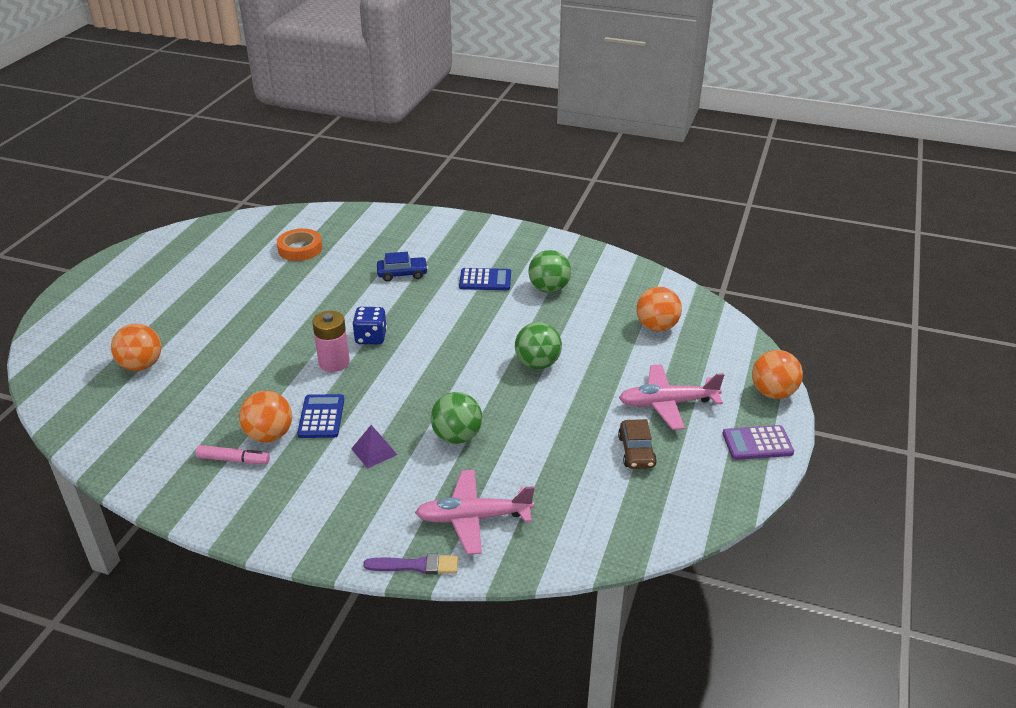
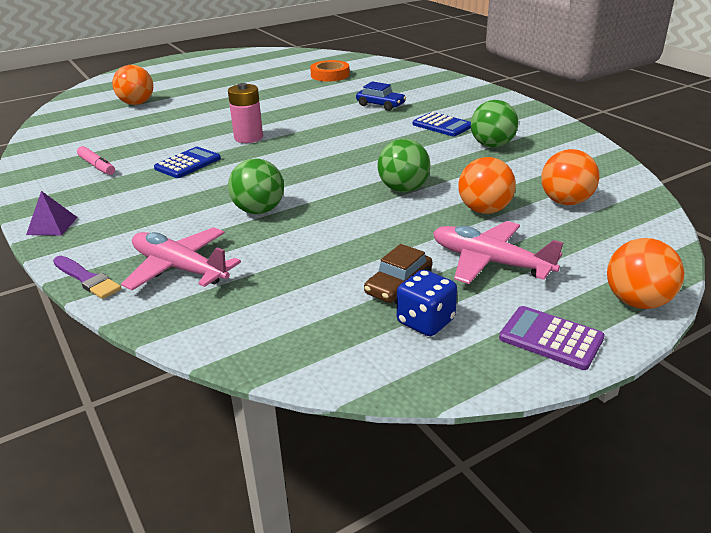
camera: 40 degrees right, 5 degrees down
orange ball [239,391,292,442] -> orange ball moved to [458,157,516,214]
purple pyramid [351,425,397,469] -> purple pyramid moved to [26,191,78,236]
blue dice [352,307,387,344] -> blue dice moved to [397,270,457,336]

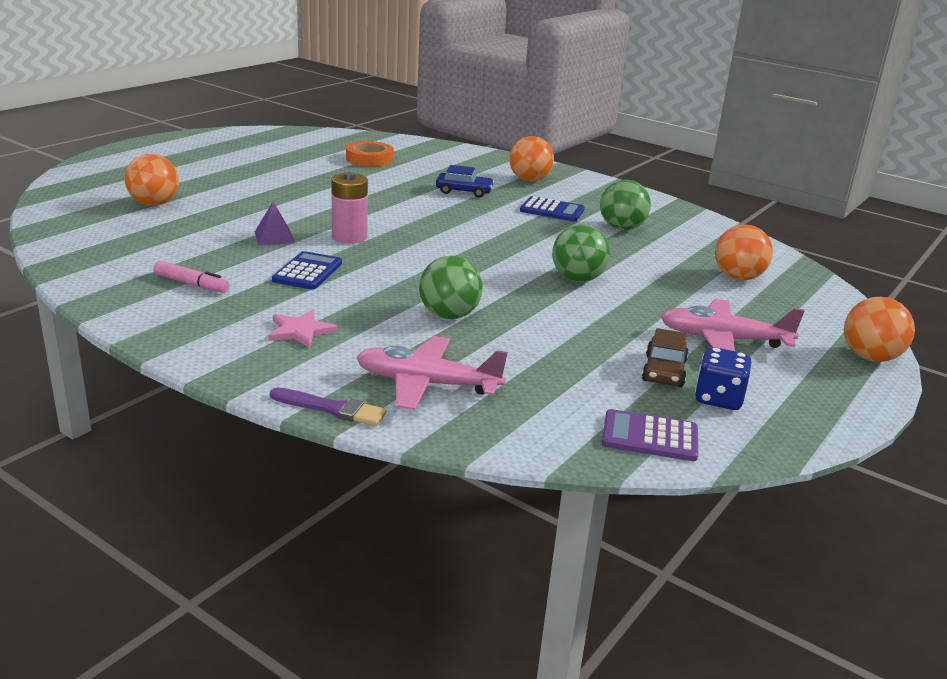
camera: 25 degrees left, 5 degrees down
purple pyramid [26,191,78,236] -> purple pyramid moved to [255,202,295,245]
orange ball [458,157,516,214] -> orange ball moved to [509,136,554,182]
purple calculator [499,306,605,370] -> purple calculator moved to [602,409,698,461]
none -> pink star [268,310,338,348]

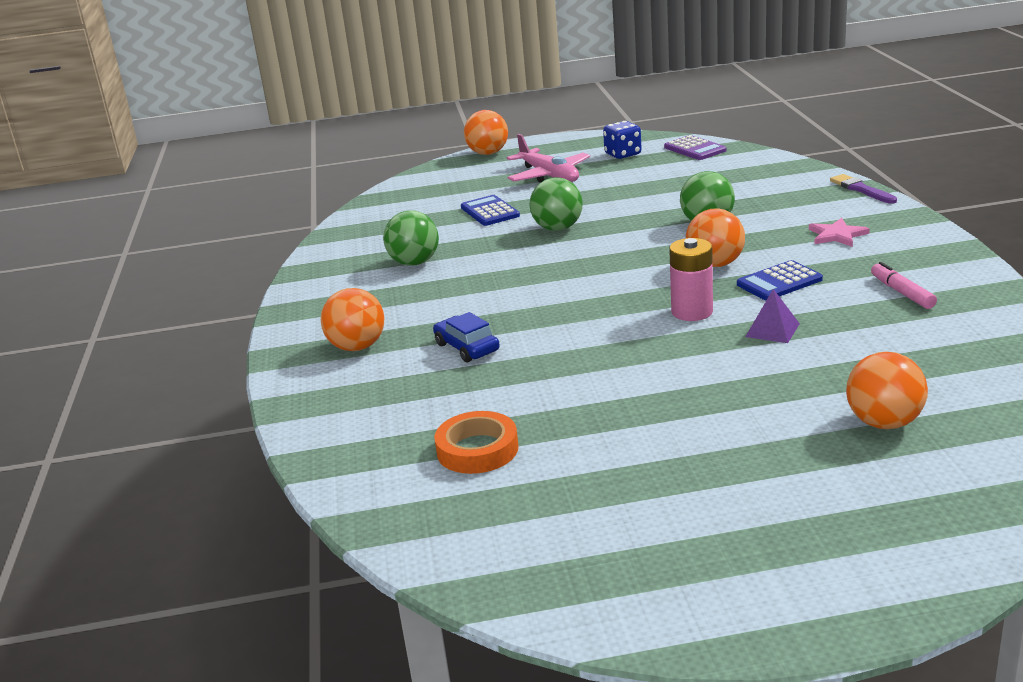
camera: 130 degrees left, 0 degrees up
pink plane [356,336,508,410] -> none
blue calculator [520,196,585,222] -> blue calculator moved to [461,195,520,226]
brown car [642,328,689,387] -> none
orange ball [715,225,773,280] -> orange ball moved to [686,209,745,267]

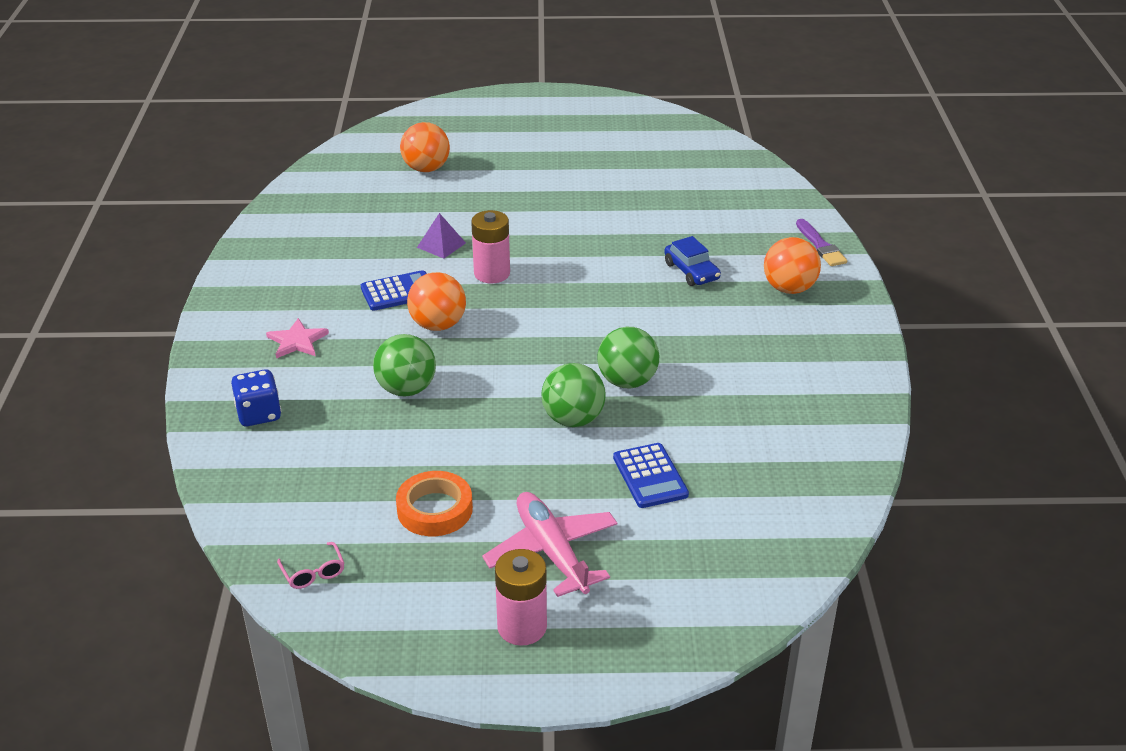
camera: 175 degrees left, 10 degrees up
green ball [383,210,439,265] -> green ball moved to [597,327,659,388]
orange tape [434,411,518,474] -> orange tape moved to [396,471,473,536]
orange ball [464,110,508,155] -> none
blue dice [603,121,642,159] -> blue dice moved to [231,369,281,426]
purple calculator [664,135,726,160] -> pink glasses [277,542,344,589]
purple brush [830,174,897,204] -> purple brush moved to [796,219,847,266]
pink marker [871,262,937,309] -> none
none -> pink battery [495,549,547,646]

